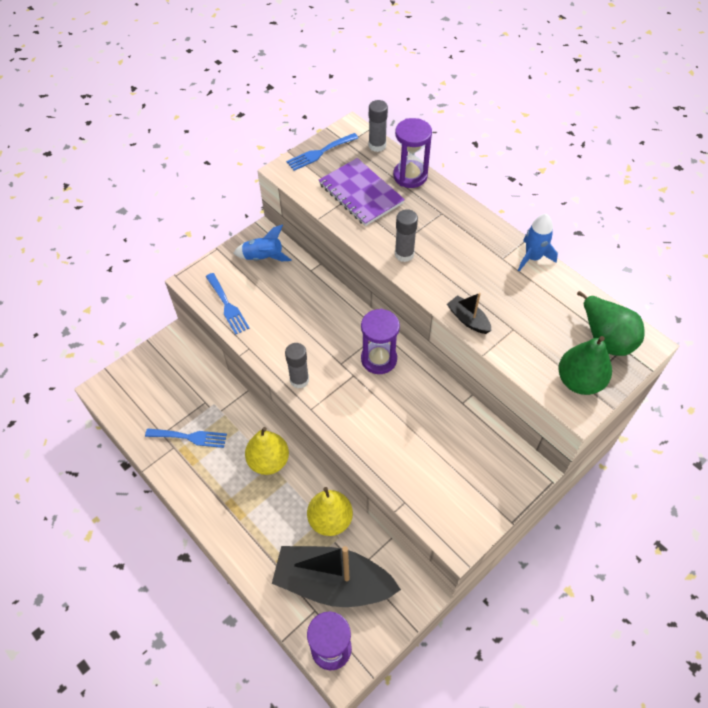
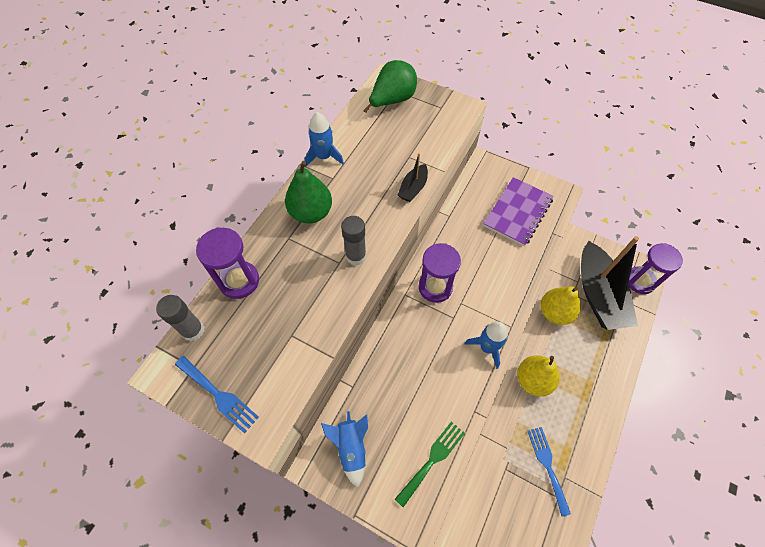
camera: 110 degrees left, 5 degrees up
blue fork [206,273,250,335] -> green fork [395,421,465,507]
grey glue stick [285,343,309,388] -> blue rocket [465,322,508,369]
purple notebook [319,158,405,226] -> purple notebook moved to [483,177,554,246]
green pear [558,336,612,395] -> green pear moved to [285,161,332,224]

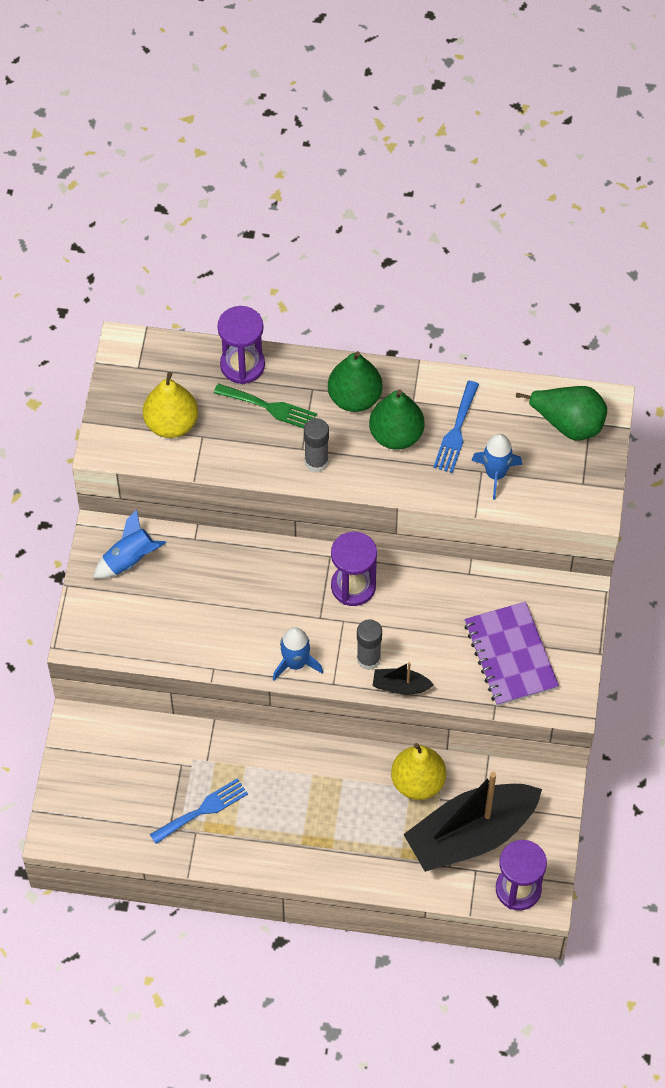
camera: 70 degrees right, 0 degrees up
grey glue stick [156,295,204,341] -> grey glue stick moved to [357,619,382,670]
blue fork [175,356,259,434] -> blue fork moved to [433,381,479,473]
blue rocket [305,112,344,167] -> blue rocket moved to [471,434,522,500]
green fork [395,421,465,507] -> green fork moved to [214,383,317,428]
black boat [398,153,428,202] -> black boat moved to [373,662,434,695]
purple notebook [483,177,554,246] -> purple notebook turned 60 degrees clockwise [464,601,559,706]
yellow pear [517,355,560,397] -> yellow pear moved to [143,372,198,438]
none -> green pear [369,390,425,450]

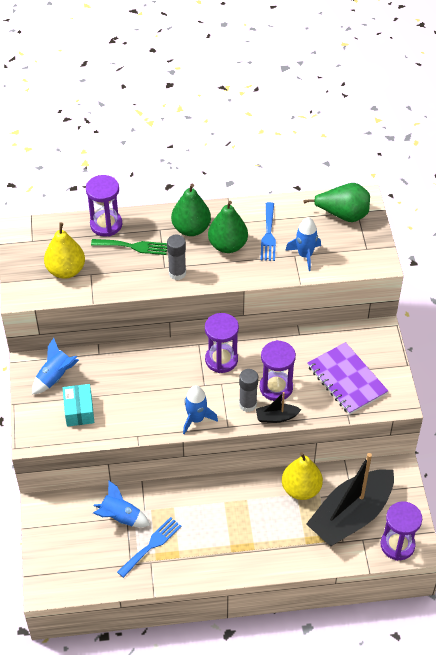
camera: 15 degrees left, 10 degrees down
none -> turquoise box [63,384,94,427]
none -> blue rocket [93,480,150,527]
none -> purple hourglass [260,340,296,401]

